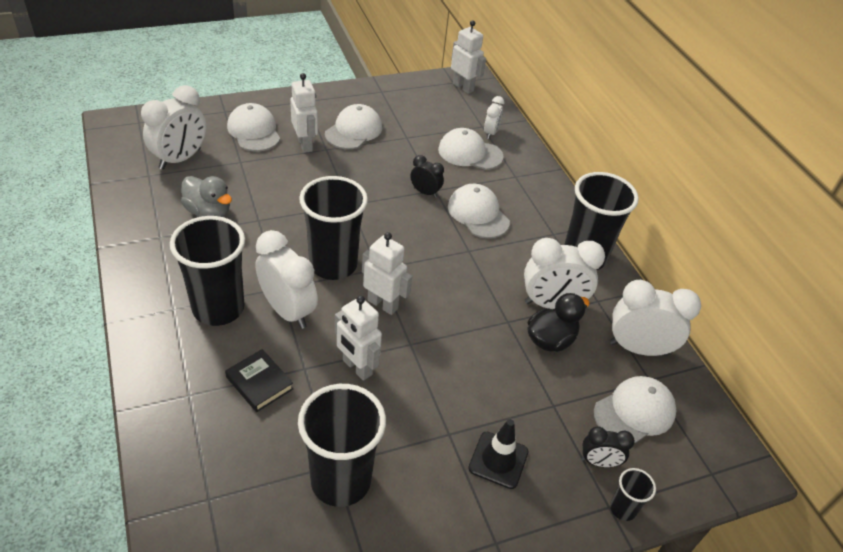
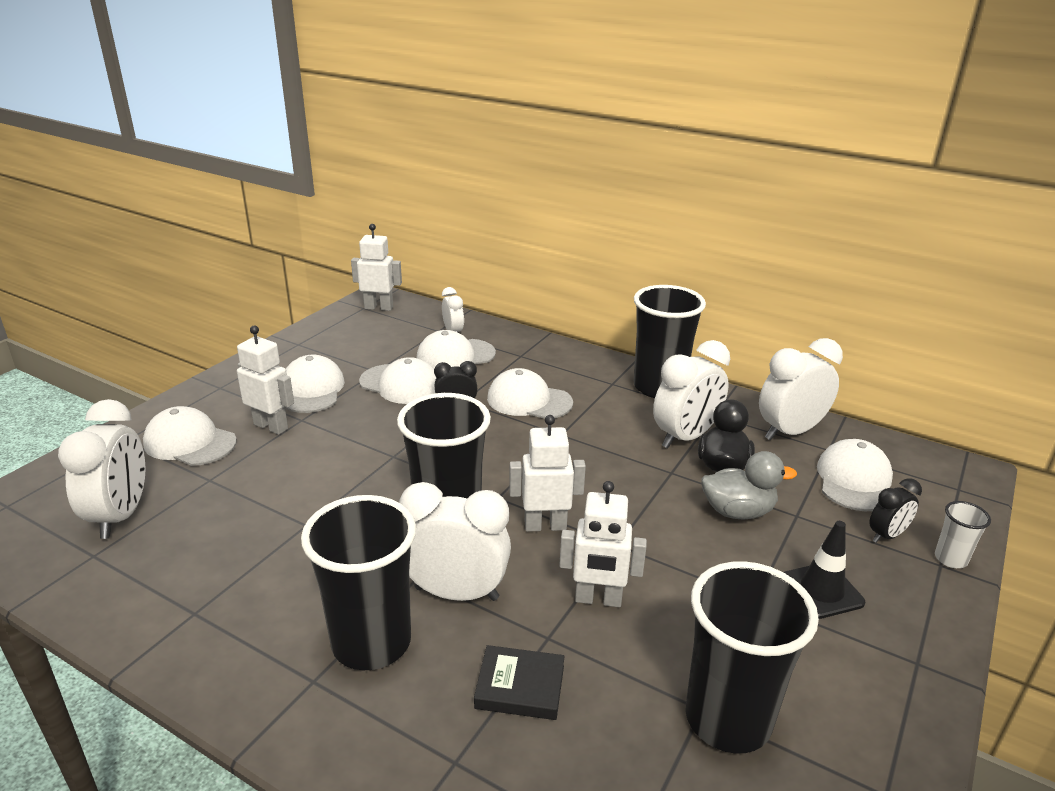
camera: 35 degrees left, 15 degrees down
grey duck [181,176,232,217] -> grey duck moved to [701,451,797,520]
black cup [610,468,656,521] -> white cup [935,501,991,568]
none -> white cap [359,357,436,404]

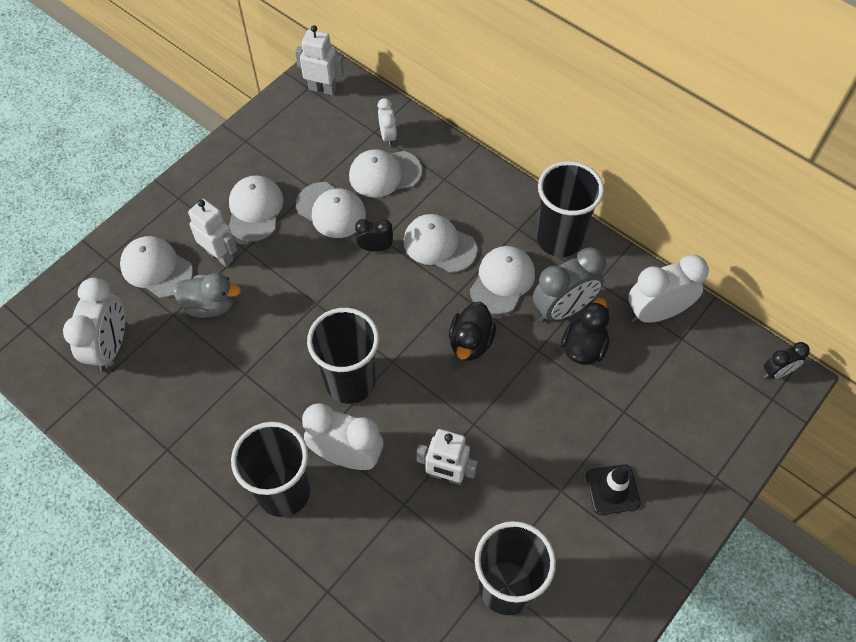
camera: 10 degrees right, 30 degrees up
black book [474,645,565,720] -> none
white robot [509,415,586,532] -> none
white clock [653,340,730,448] -> grey clock [533,247,606,322]
grey duck [701,451,797,520] -> grey duck moved to [173,273,241,318]
white cap [817,439,893,511] -> white cap moved to [470,246,535,315]
black clock [869,478,922,543] -> black clock moved to [764,342,810,379]
white cup [935,501,991,568] -> none
none -> black duck [449,301,496,361]

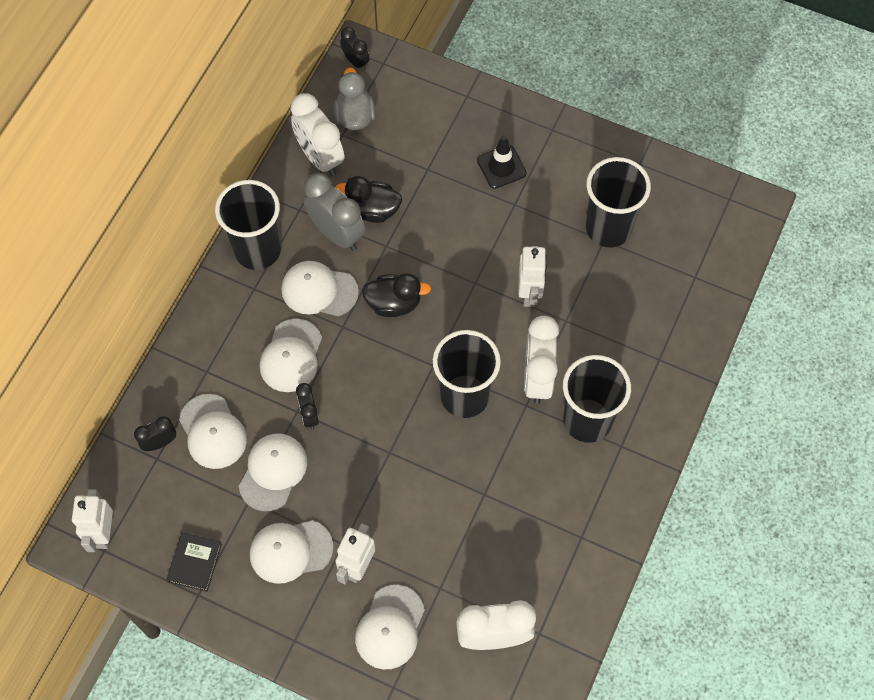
camera: 105 degrees left, 5 degrees up
grey duck [173,273,241,318] -> grey duck moved to [334,68,376,130]
white clock [377,98,397,146] -> black clock [134,416,176,451]
none -> black book [166,532,222,592]

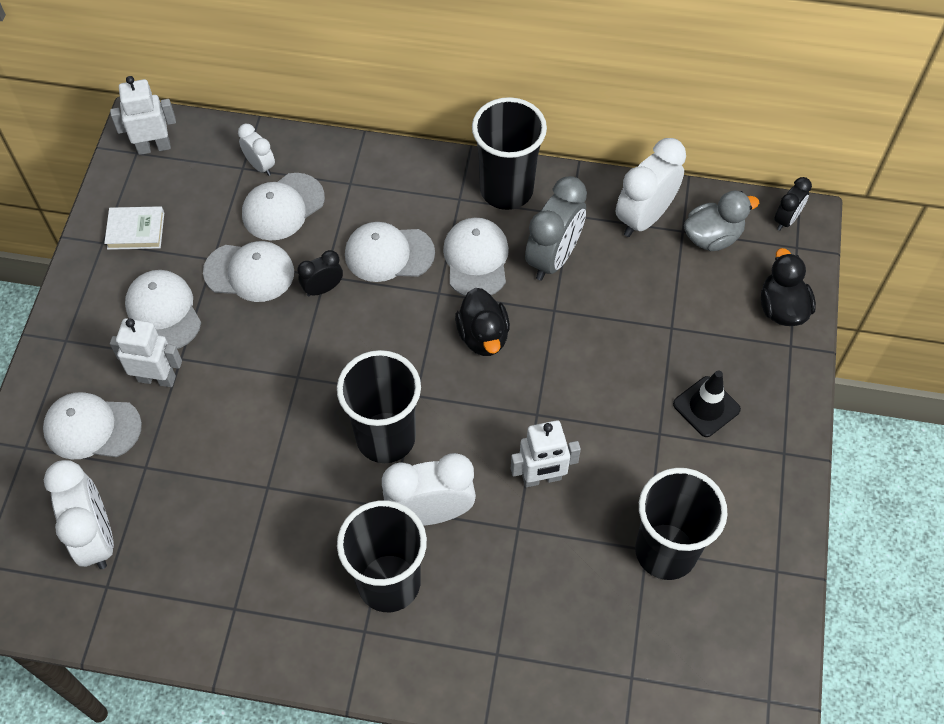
camera: 75 degrees right, 5 degrees down
black clock [134,416,176,451] -> white clock [238,124,275,176]
black book [166,532,222,592] -> white book [104,206,164,250]
black duck [335,176,402,223] -> black duck moved to [761,248,816,326]

